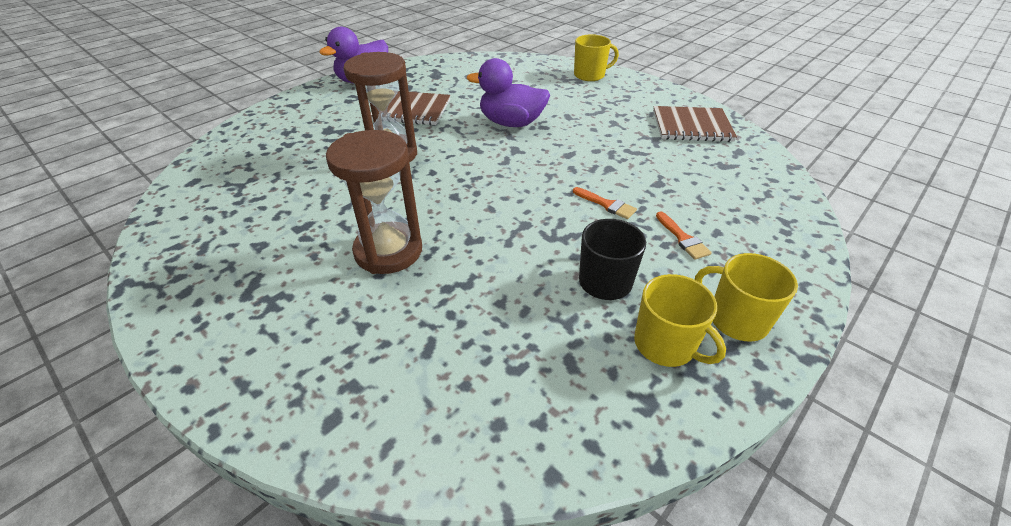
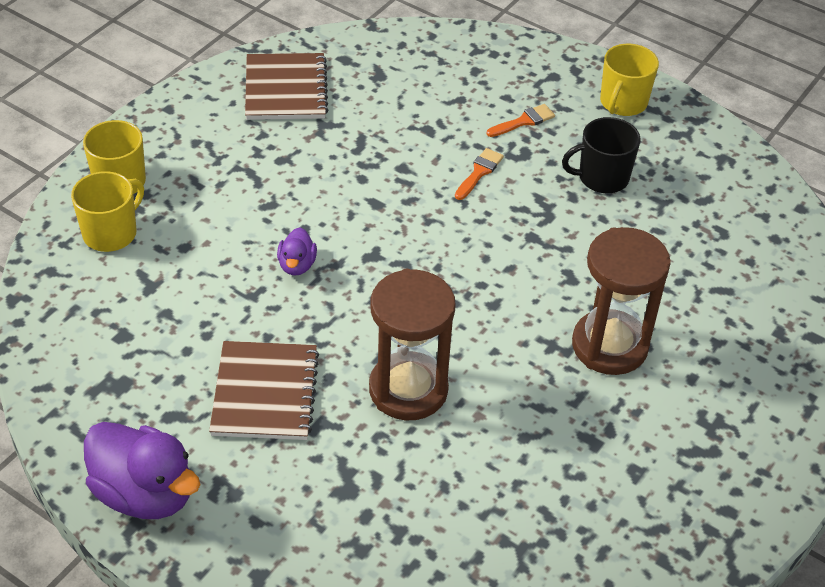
camera: 100 degrees left, 5 degrees up
purple duck [467,58,550,127] -> purple duck [277,228,317,276], size x0.50
yellow mug [634,274,726,367] -> yellow mug moved to [71,171,144,252]

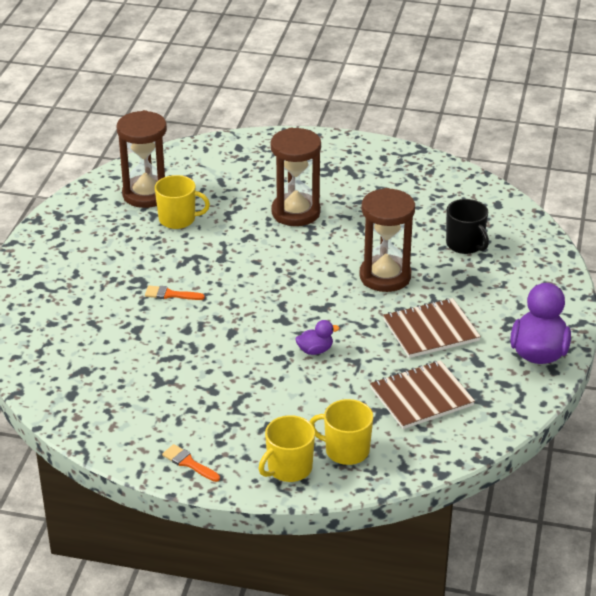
camera: 110 degrees left, 10 degrees down
brown notebook [245,53,328,120] -> brown notebook moved to [370,360,475,429]
orange brush [486,104,555,137] -> orange brush moved to [162,444,220,482]
black mug [562,117,641,193] -> black mug moved to [446,199,489,254]
yellow mug [600,44,659,116] -> yellow mug moved to [155,175,210,229]
none -> brown hourglass [117,110,167,208]

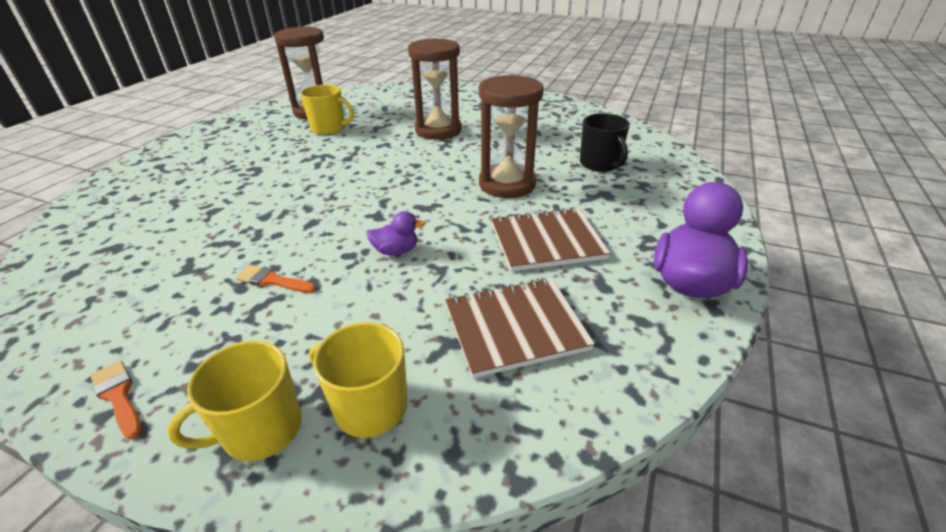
camera: 10 degrees right, 0 degrees up
orange brush [145,286,205,300] -> orange brush moved to [236,265,316,293]

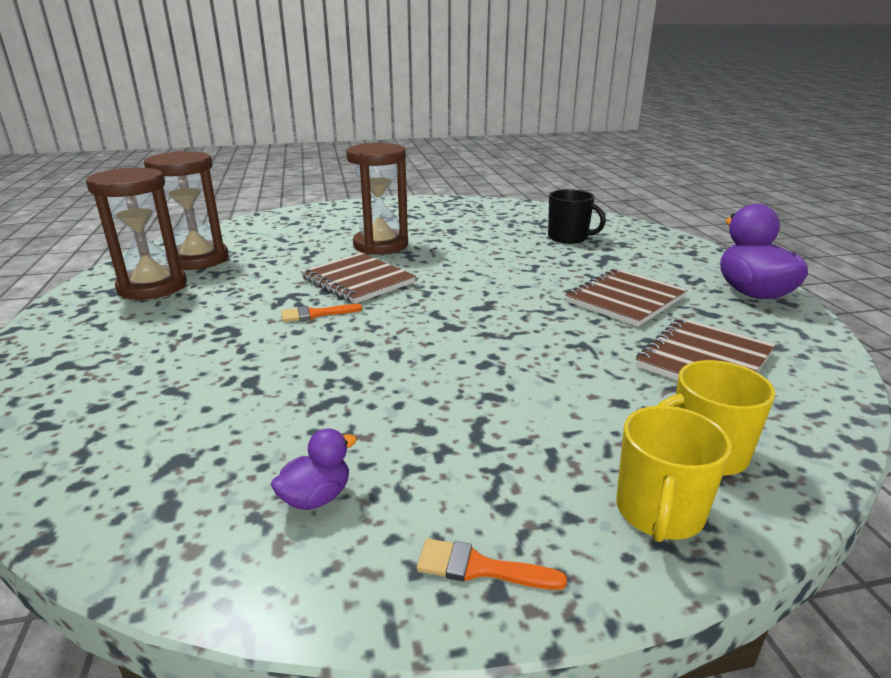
camera: 35 degrees left, 10 degrees down
orange brush [236,265,316,293] -> orange brush moved to [281,304,363,322]
yellow mug [300,85,354,135] -> none
purple duck [367,211,425,255] -> purple duck moved to [271,428,357,510]
brown hourglass [479,74,544,198] -> brown hourglass moved to [86,168,187,300]
none -> brown notebook [301,253,416,304]

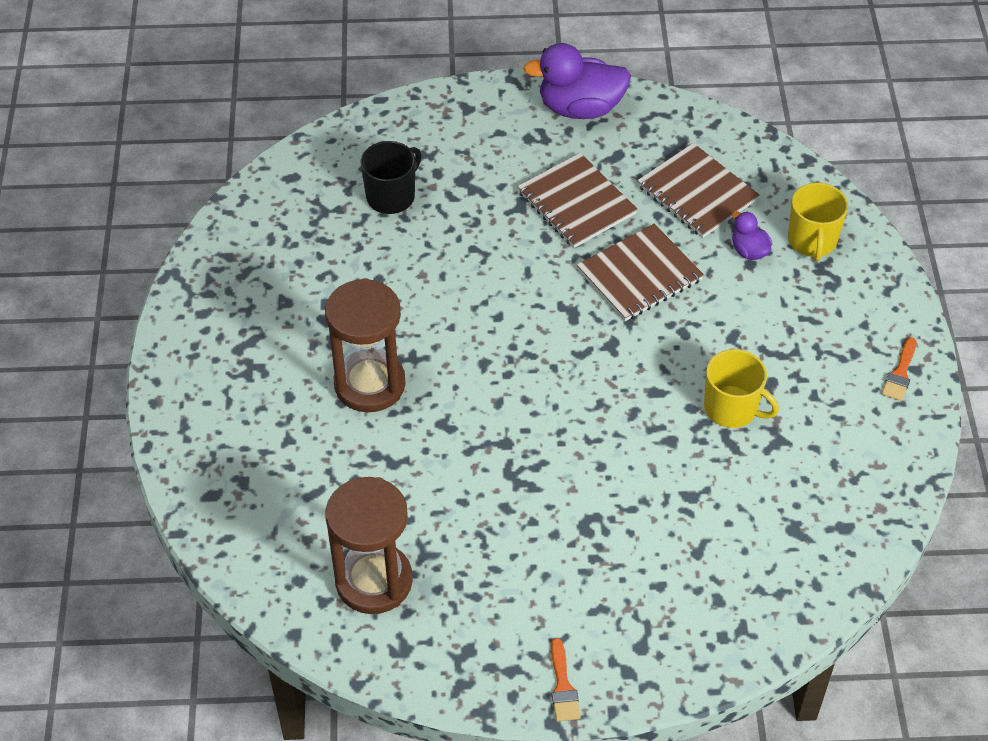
camera: 80 degrees left, 25 degrees up
brown hourglass [86,168,187,300] -> none
purple duck [271,428,357,510] -> purple duck moved to [732,211,772,260]
orange brush [281,304,363,322] -> orange brush moved to [551,638,581,722]
brown notebook [301,253,416,304] -> brown notebook moved to [577,223,704,321]
yellow mug [616,406,732,542] -> yellow mug moved to [704,349,779,428]

